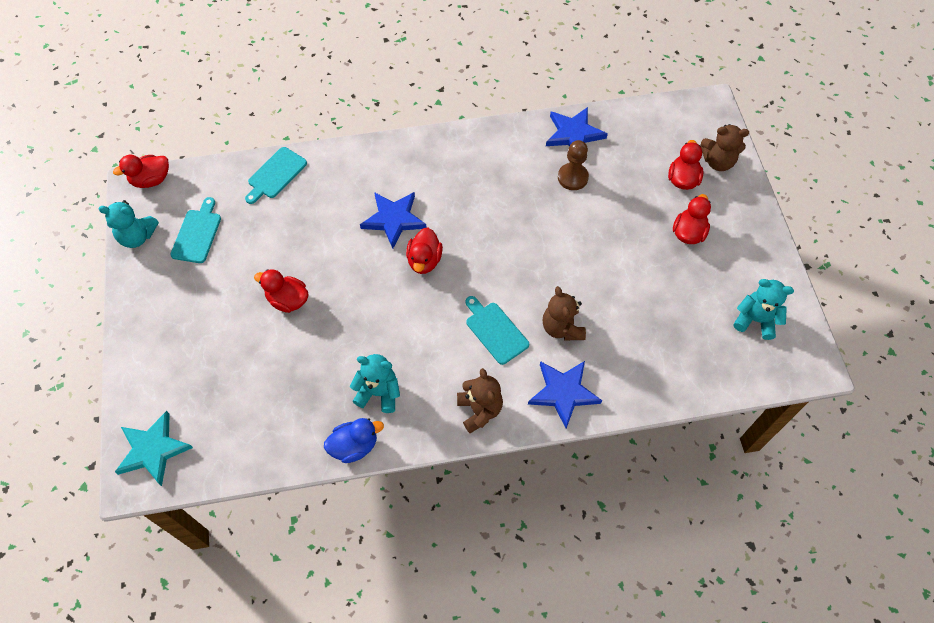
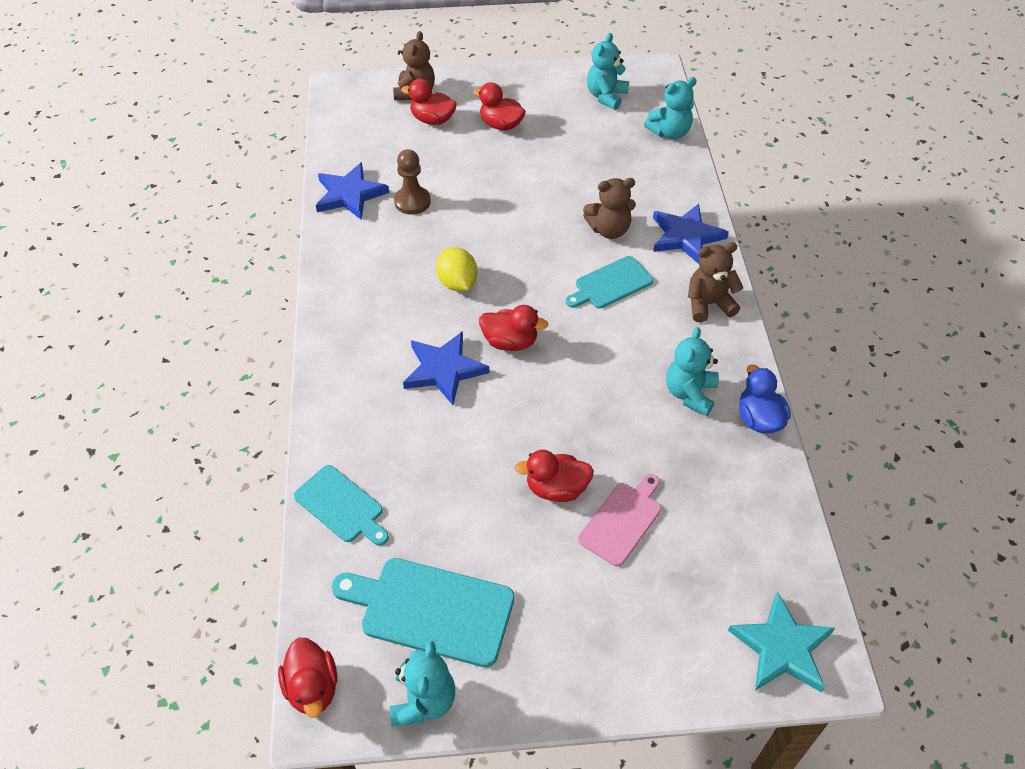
camera: 85 degrees left, 10 degrees down
turquoise cutting board [170,197,221,263] -> turquoise cutting board [331,558,515,667], size x1.56
red duck [254,269,309,313] -> red duck turned 60 degrees clockwise [515,450,594,502]
none -> yellow lemon [436,247,477,291]
none -> pink cutting board [578,474,661,567]
none -> turquoise teddy bear [644,77,697,139]

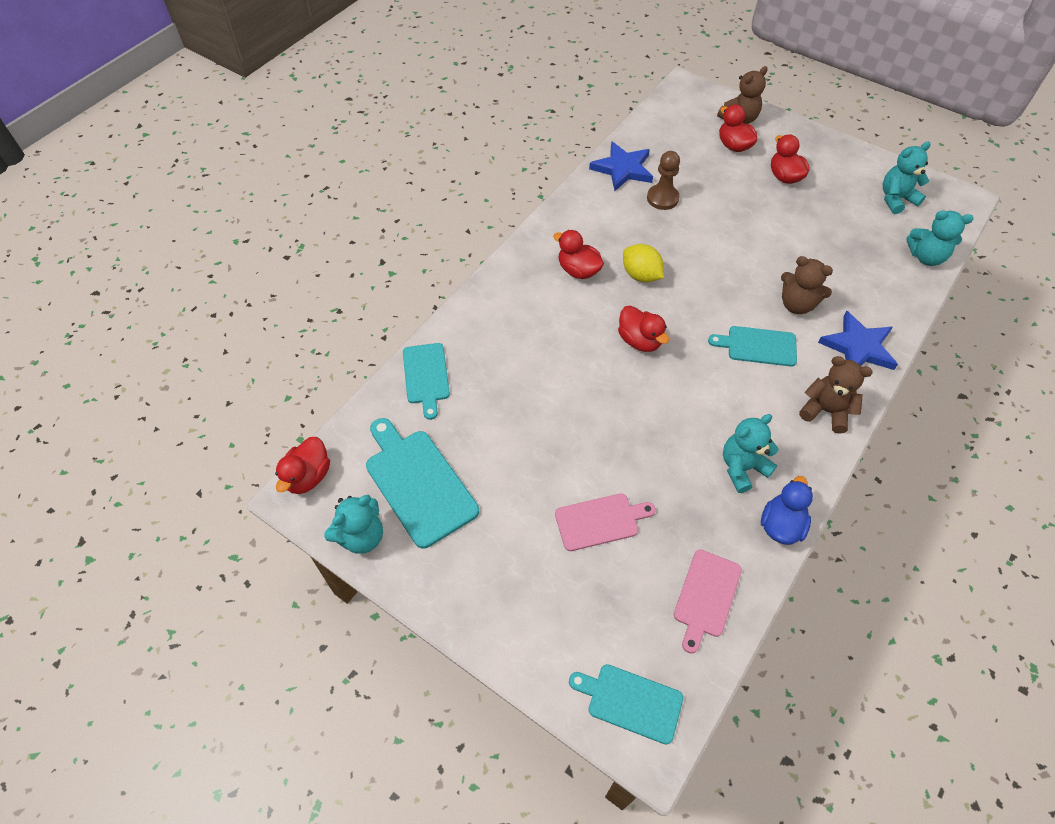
camera: 40 degrees right, 5 degrees up
blue star [403,331,489,405] -> none
yellow lemon [436,247,477,291] -> yellow lemon turned 60 degrees counterclockwise [623,244,664,282]
red duck [515,450,594,502] -> red duck moved to [553,230,604,279]
turquoise star [728,591,835,693] -> turquoise cutting board [569,664,683,745]
none -> pink cutting board [674,549,742,654]

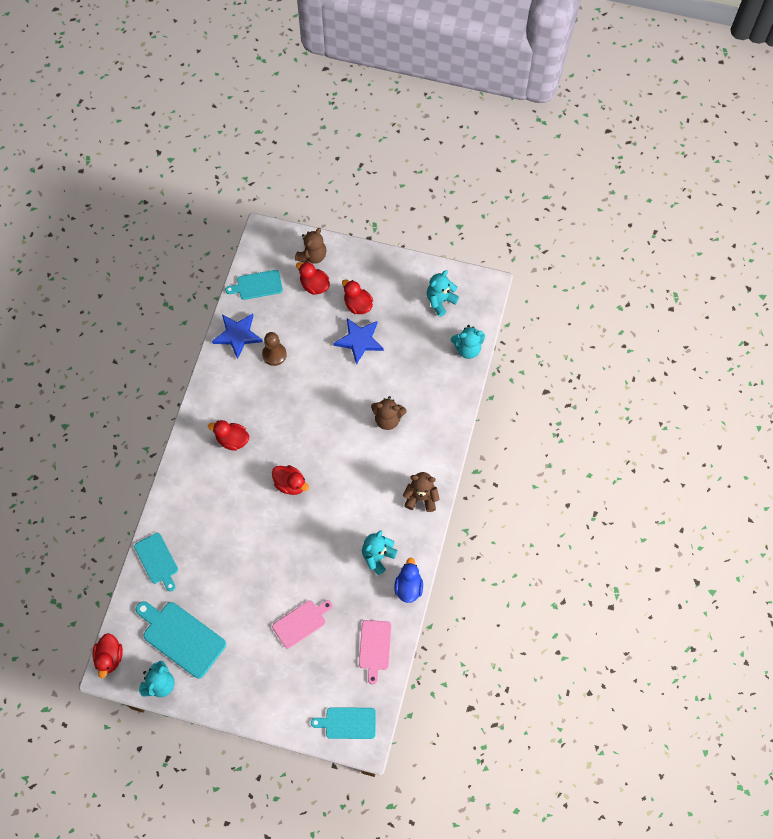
camera: 20 degrees left, 10 degrees up
yellow lemon [623,244,664,282] -> none
turquoise cutting board [708,326,797,367] -> turquoise cutting board moved to [225,270,283,300]
blue star [818,311,898,370] -> blue star moved to [333,318,384,365]

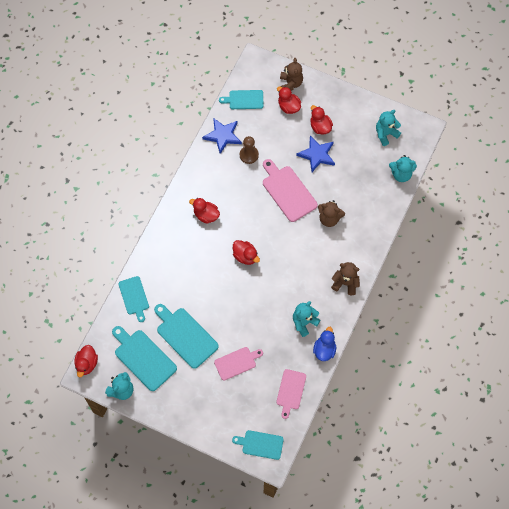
camera: 10 degrees right, 0 degrees up
brown teddy bear [295,228,327,264] -> brown teddy bear turned 45 degrees counterclockwise [280,58,303,91]
none -> turquoise cutting board [154,304,219,369]
none -> pink cutting board [263,159,318,222]

